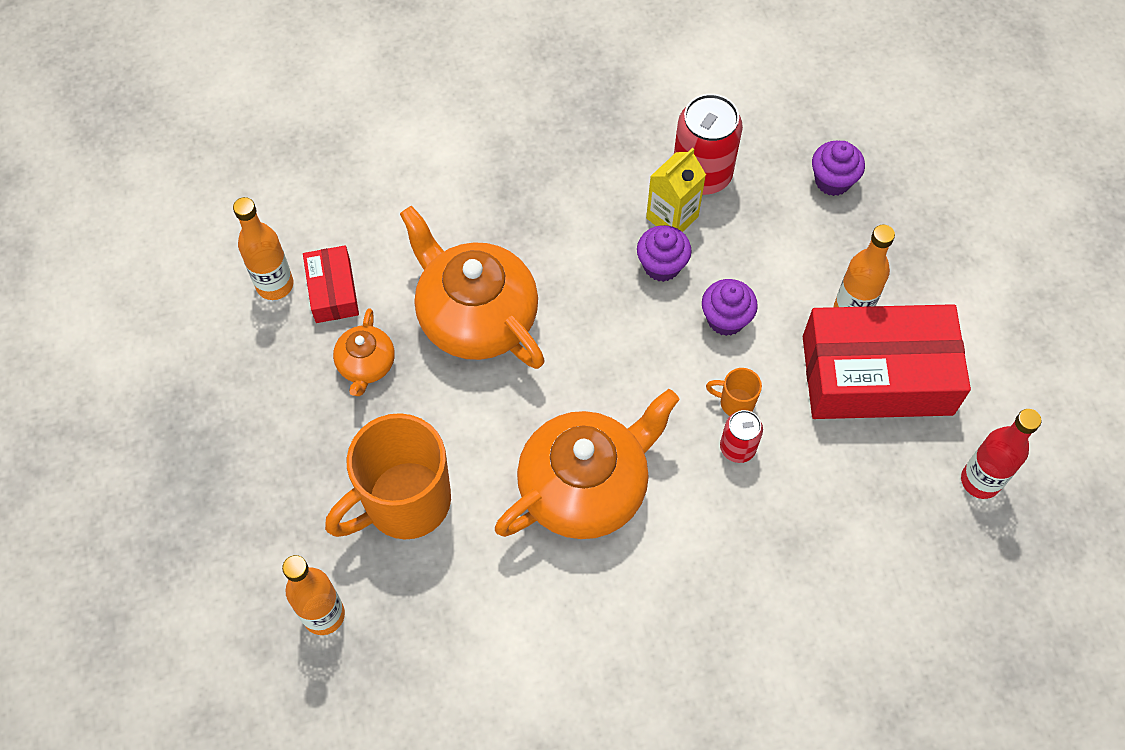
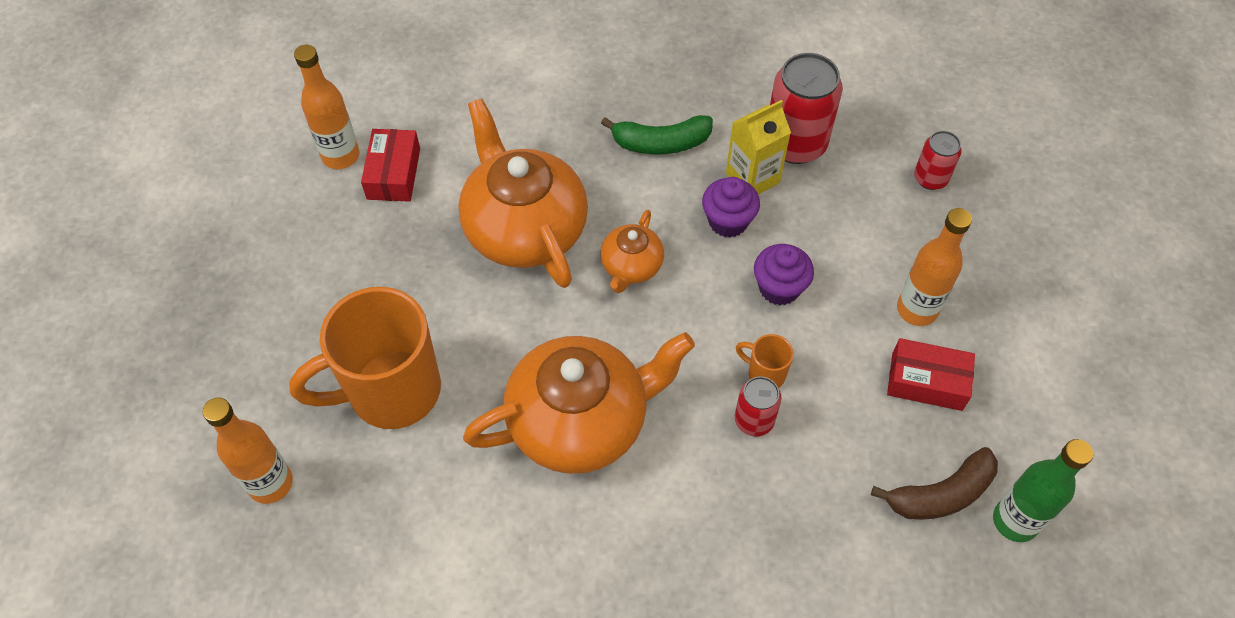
camera: 15 degrees right, 5 degrees down
orange teapot [333,308,395,396] -> orange teapot moved to [601,210,664,293]
red box [803,304,971,419] -> red box [887,338,975,411], size x0.48
purple cupcake [812,141,865,196] -> red can [914,131,962,190]
red bottle [961,409,1041,499] -> green bottle [993,439,1093,542]
none -> green banana [601,115,713,155]
none -> brown banana [871,447,998,520]

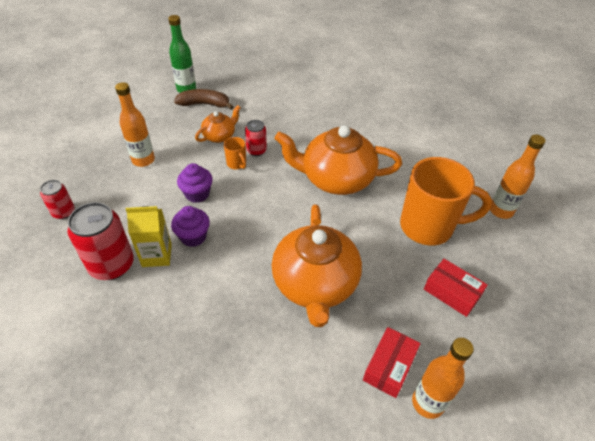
camera: 155 degrees left, 10 degrees down
green banana [601,115,713,155] -> none
orange teapot [601,210,664,293] -> orange teapot moved to [195,105,241,143]
red box [887,338,975,411] -> red box moved to [424,259,487,317]

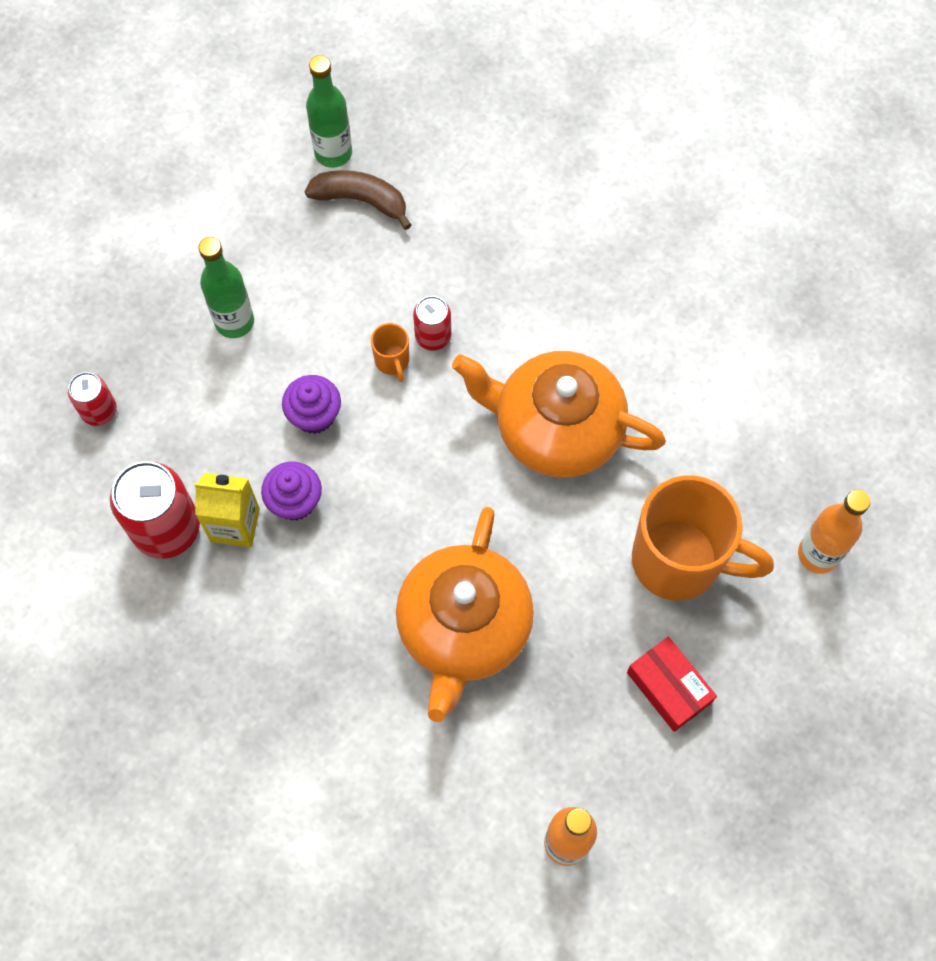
camera: 15 degrees right, 20 degrees up
orange bottle [115,82,155,167] -> green bottle [199,237,254,338]
orange teapot [195,105,241,143] -> none
red box [363,327,421,398] -> none

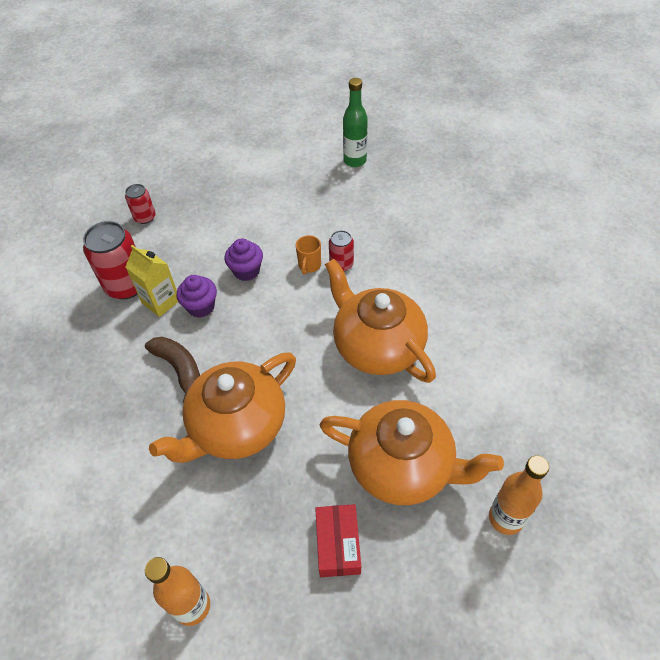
camera: 35 degrees right, 15 degrees down
green bottle [199,237,254,338] -> none
brown banana [305,170,411,230] -> brown banana moved to [145,337,200,403]
orange mug [632,475,774,601] -> orange teapot [320,400,504,505]

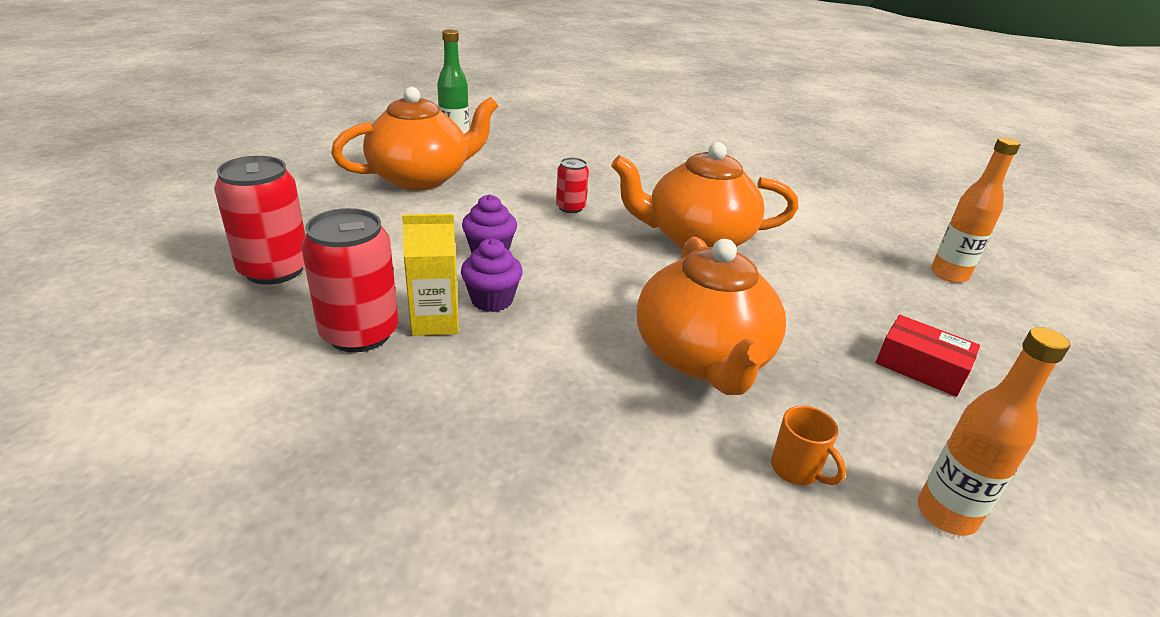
camera: 55 degrees left, 20 degrees down
red can [125,184,156,224] -> red can [214,156,305,285], size x1.83
brown banana [145,337,200,403] -> none
orange mug [296,235,321,275] -> orange mug moved to [771,405,846,485]
orange teapot [320,400,504,505] -> orange teapot moved to [331,87,498,190]

